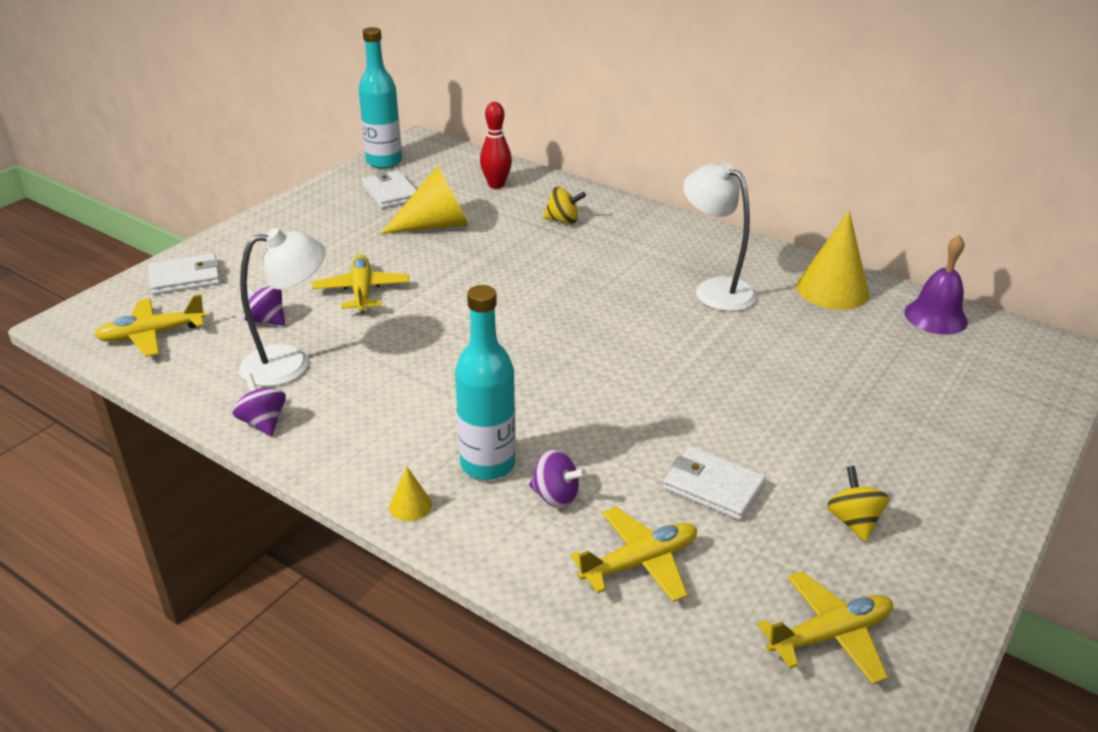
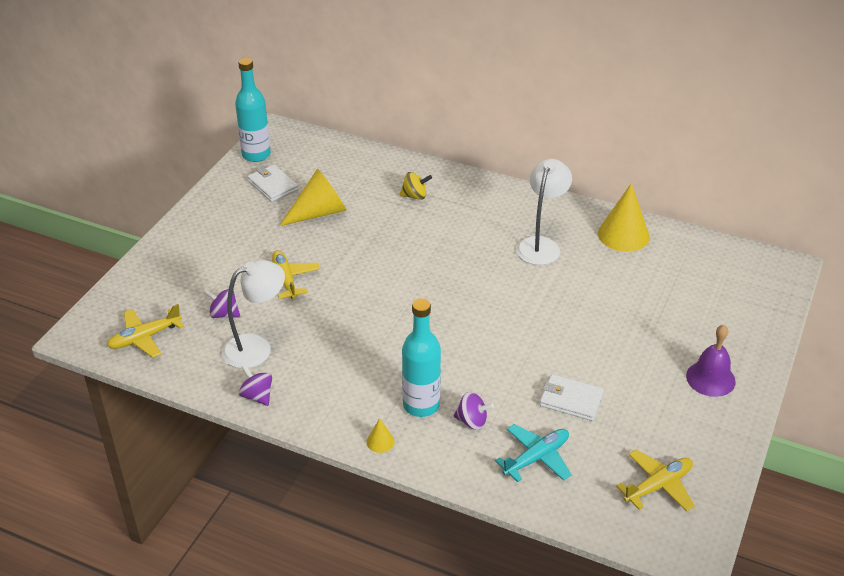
camera: 10 degrees left, 5 degrees up
white wallet [148,253,220,295] -> none
red bowling pin [480,102,512,189] -> none
yellow plane [571,507,697,602] -> turquoise plane [495,424,572,482]
white lamp [683,162,757,311] -> white lamp turned 75 degrees clockwise [516,159,572,265]
yellow spinning top [827,466,889,542] -> none
purple bell [904,235,968,335] -> purple bell moved to [686,325,736,397]

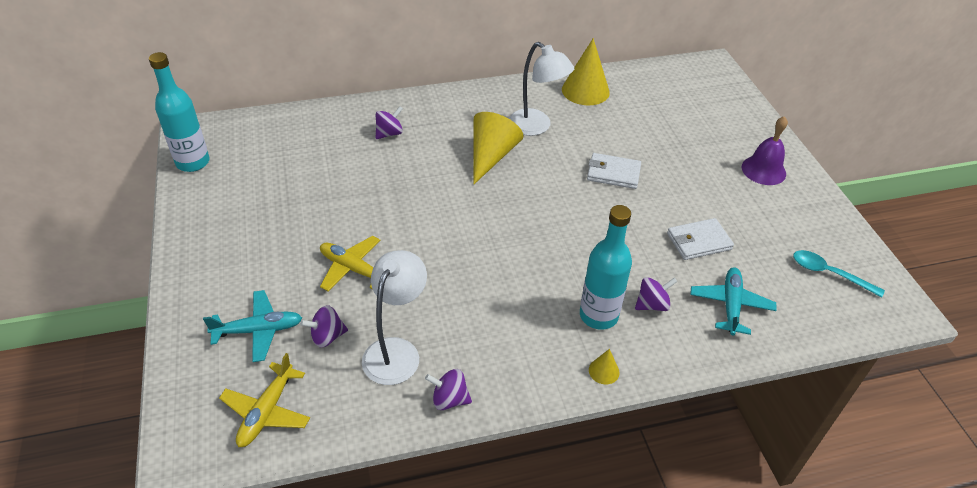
camera: 40 degrees left, 5 degrees up
white wallet [247,165,298,202] -> white wallet moved to [587,153,641,189]
yellow cone [279,169,346,226] -> yellow cone moved to [473,112,524,184]
yellow spinning top [399,172,432,200] -> purple spinning top [376,106,403,139]
white lamp [516,159,572,265] -> white lamp turned 150 degrees clockwise [509,42,574,136]
yellow plane [616,449,695,512] -> turquoise spoon [793,250,885,298]
none -> turquoise plane [203,290,302,362]

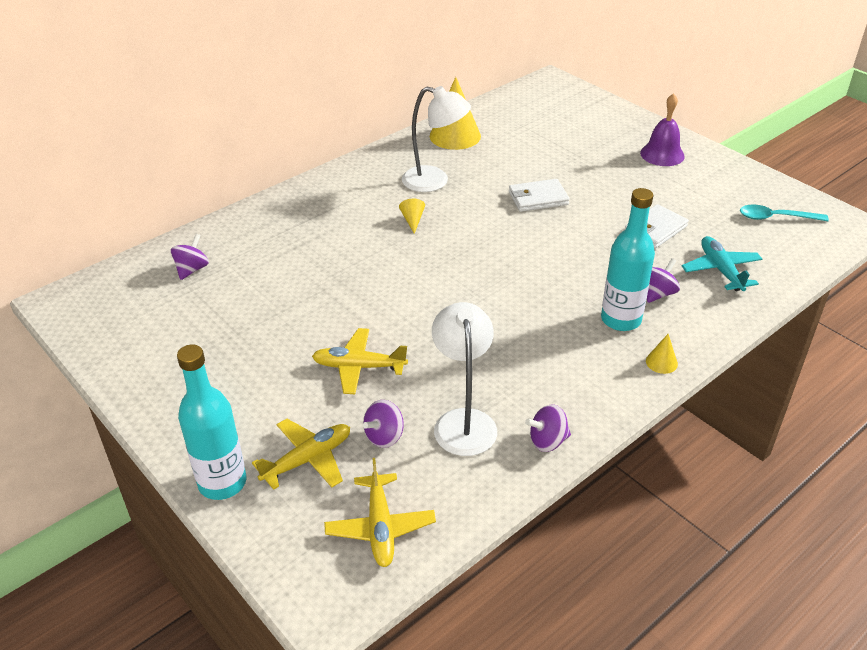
camera: 25 degrees left, 5 degrees down
turquoise bottle [149,52,210,172] -> turquoise bottle moved to [177,345,246,500]
turquoise plane [203,290,302,362] -> yellow plane [252,419,350,490]
purple spinning top [376,106,403,139] -> purple spinning top moved to [171,234,209,280]
yellow cone [473,112,524,184] -> yellow cone [399,199,425,234], size x0.45

